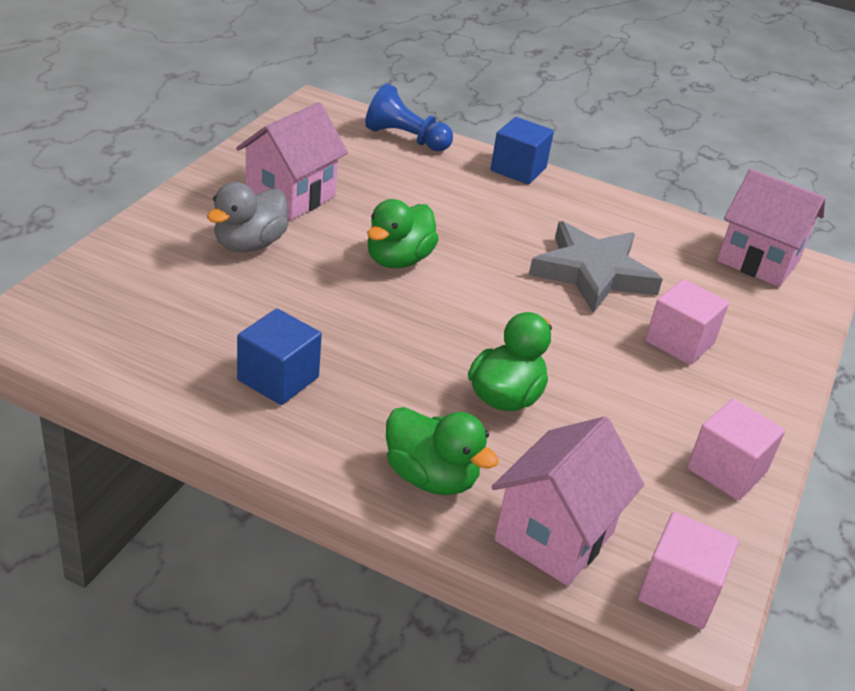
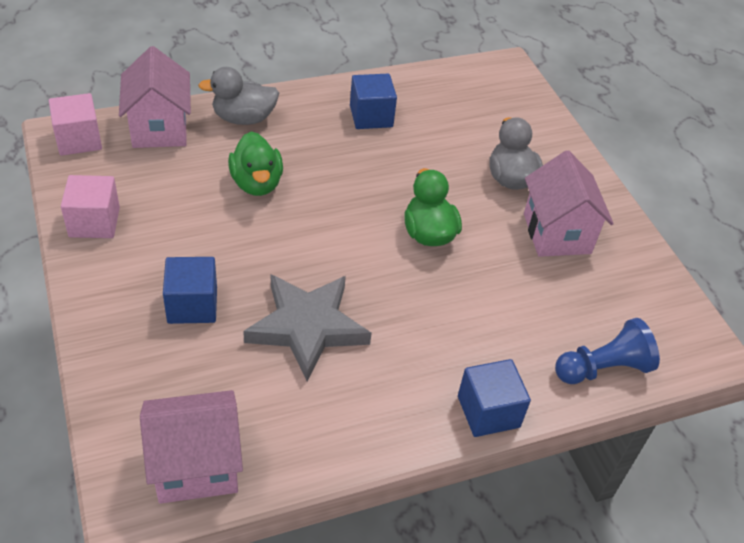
camera: 135 degrees right, 10 degrees up
green duck [386,407,499,495] -> grey duck [198,67,279,125]
pink cube [645,279,729,365] -> blue cube [163,257,217,324]

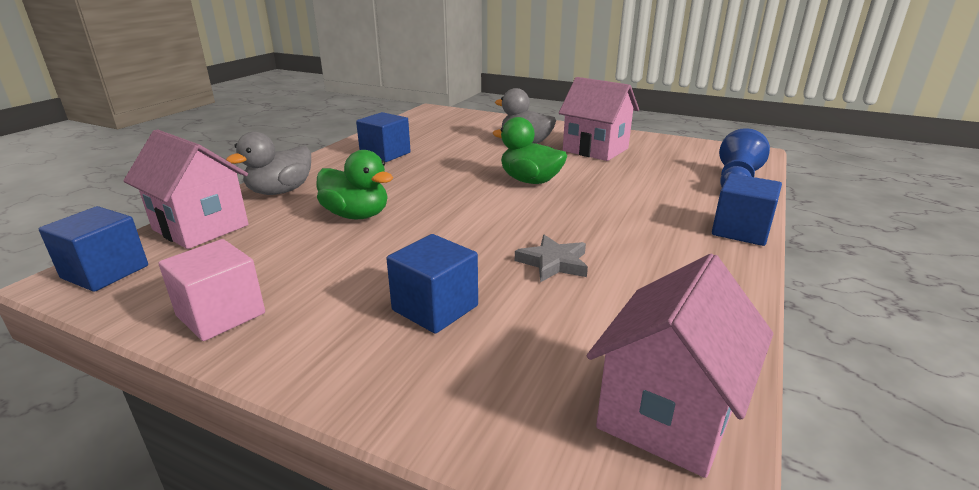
camera: 40 degrees left, 20 degrees down
pink cube [49,93,102,156] -> blue cube [39,206,148,292]
grey star [243,275,372,381] -> grey star [515,235,588,282], size x0.52

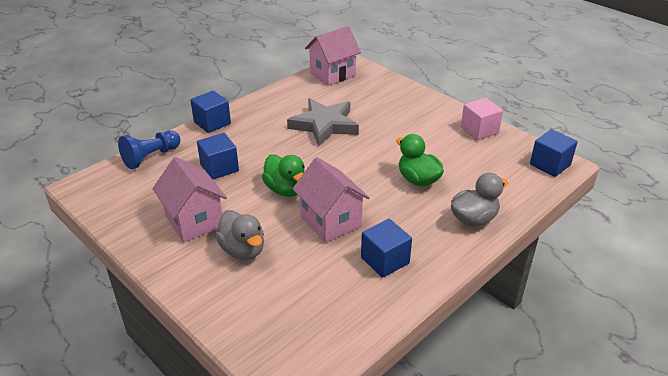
camera: 160 degrees left, 10 degrees up
pink house [124,129,249,249] -> pink house moved to [293,157,370,243]
blue cube [386,234,478,334] -> blue cube moved to [197,133,239,179]
grey star [515,235,588,282] -> grey star [287,98,359,147], size x1.91

